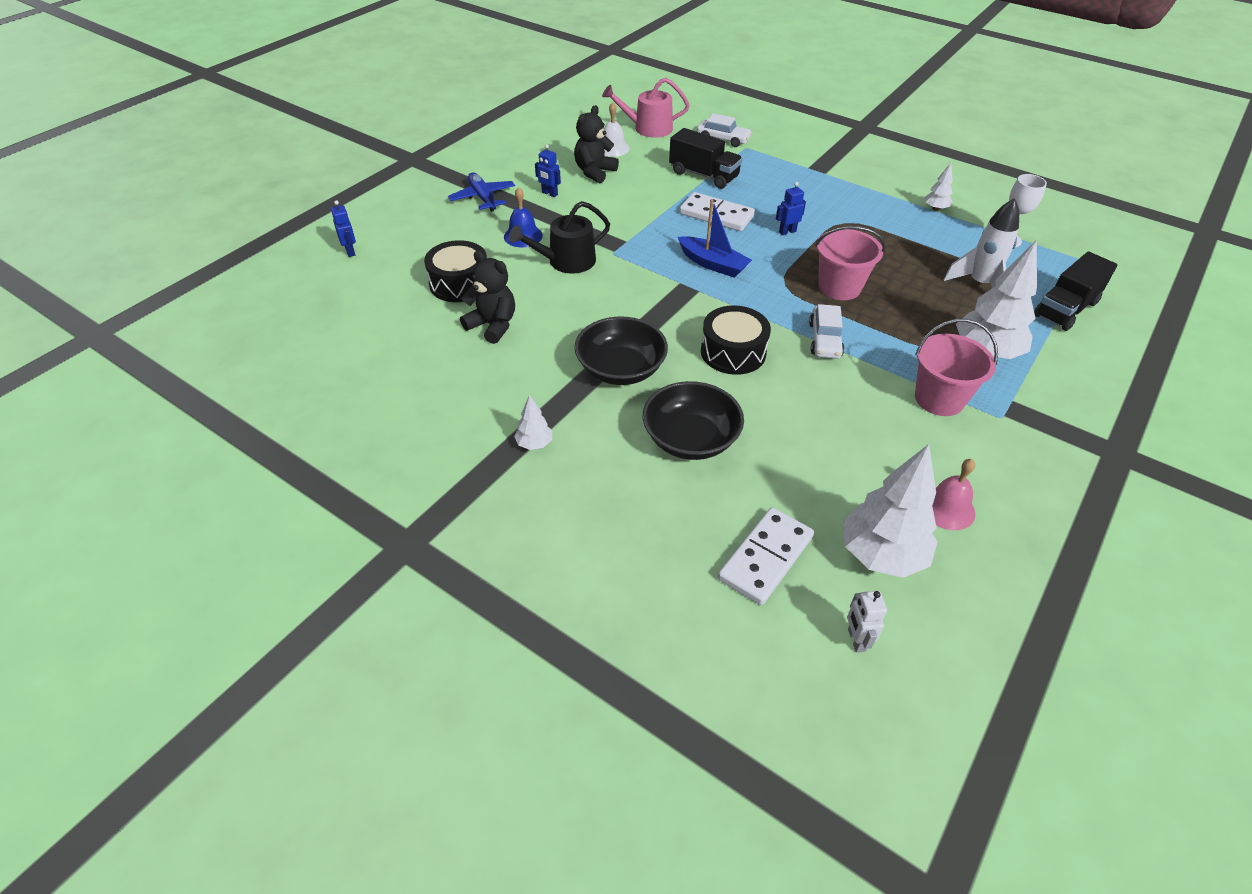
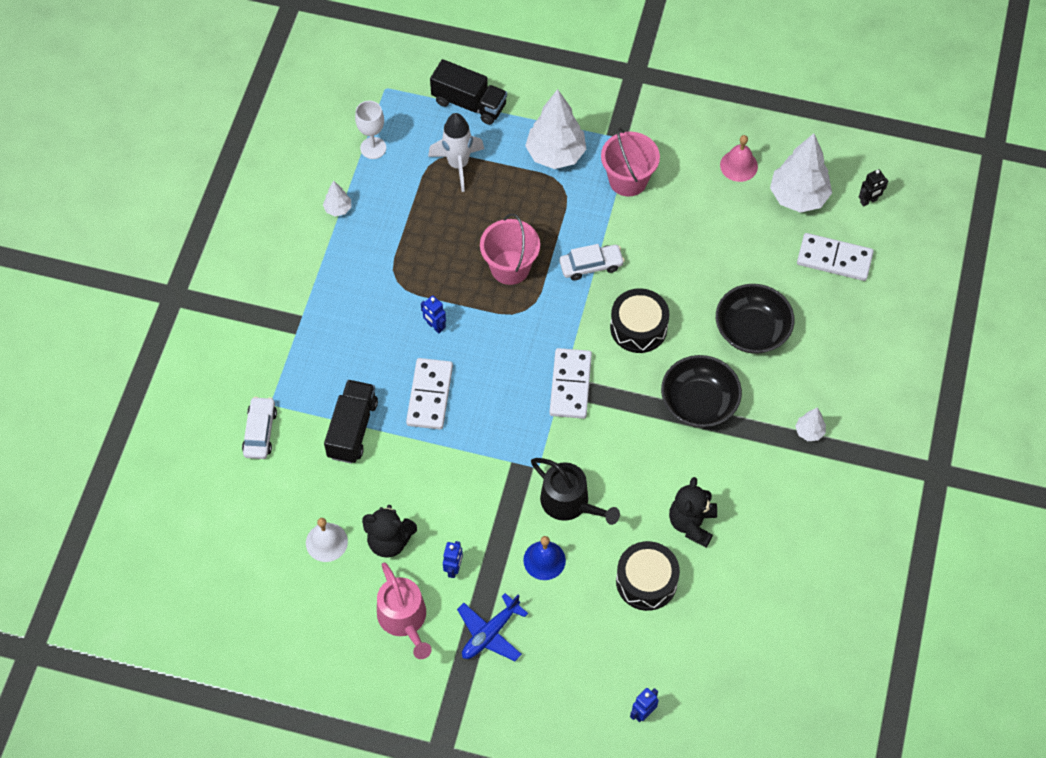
camera: 110 degrees left, 15 degrees up
pink watering can [602,78,689,138] -> pink watering can moved to [377,563,432,659]
blue boat [678,199,752,278] -> none
white robot [847,591,887,653] -> black robot [859,169,888,207]
none -> white domino [550,348,592,419]

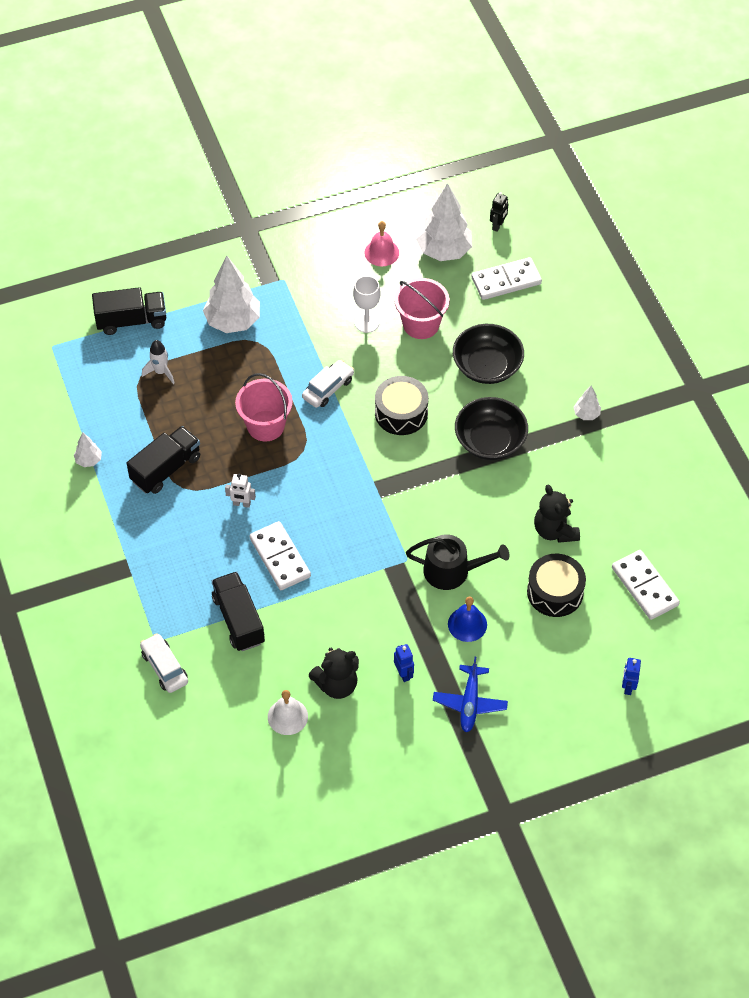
camera: 35 degrees left, 5 degrees down
white goblet [355,101,386,159] -> white goblet moved to [353,276,380,333]
pink watering can [377,563,432,659] -> none
blue robot [421,295,446,334] -> white robot [225,474,256,508]
white rocket [428,113,484,192] -> white rocket [142,340,174,384], size x0.63
white domino [550,348,592,419] -> white domino moved to [612,550,680,620]
pink bucket [601,128,660,197] -> pink bucket moved to [394,278,450,339]
none -> black truck [127,426,200,494]

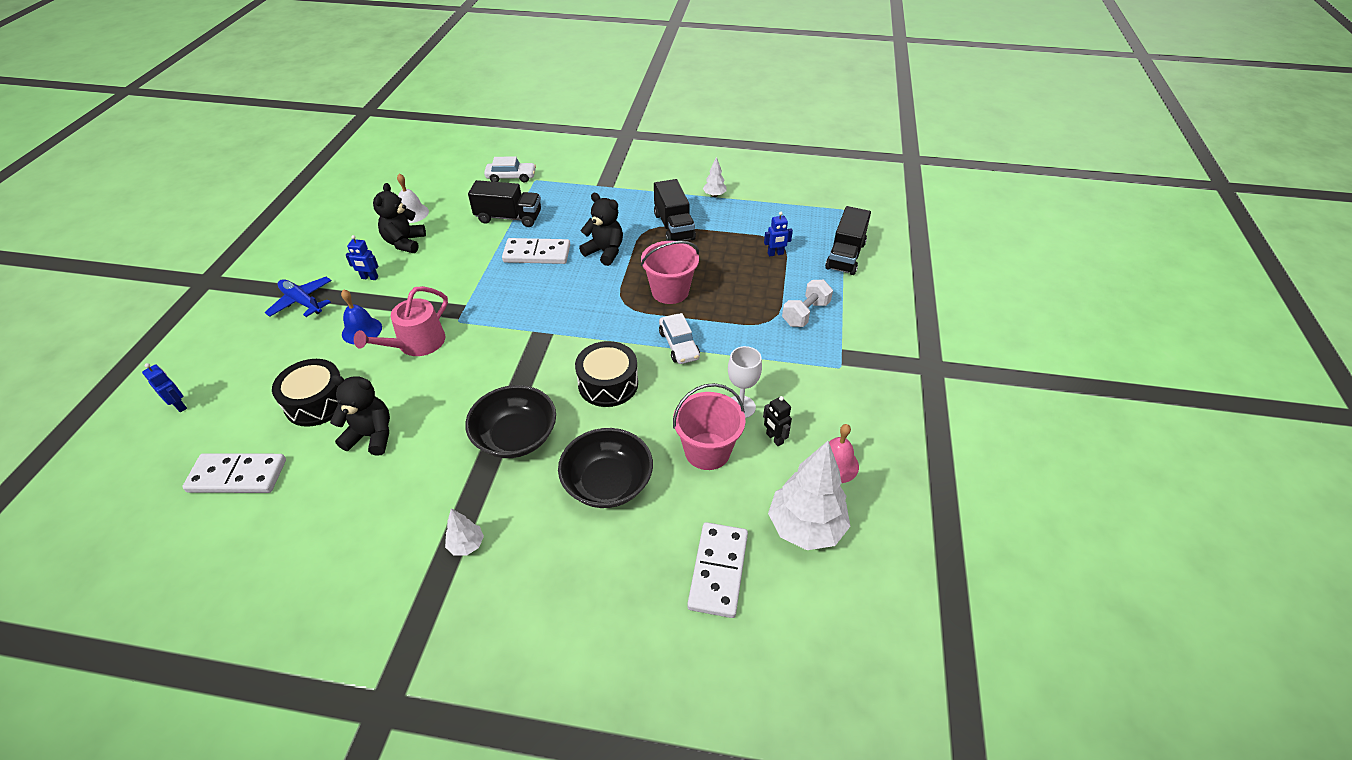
camera: 120 degrees right, 10 degrees down
white rocket [142,340,174,384] -> blue robot [764,212,793,257]
white tree [203,256,260,333] -> white dumbbell [782,280,833,327]
white robot [225,474,256,508] -> black teddy bear [579,193,623,266]
black watering can [406,535,509,590] -> pink watering can [354,286,448,356]
black robot [490,192,508,232] -> black robot moved to [763,396,792,446]

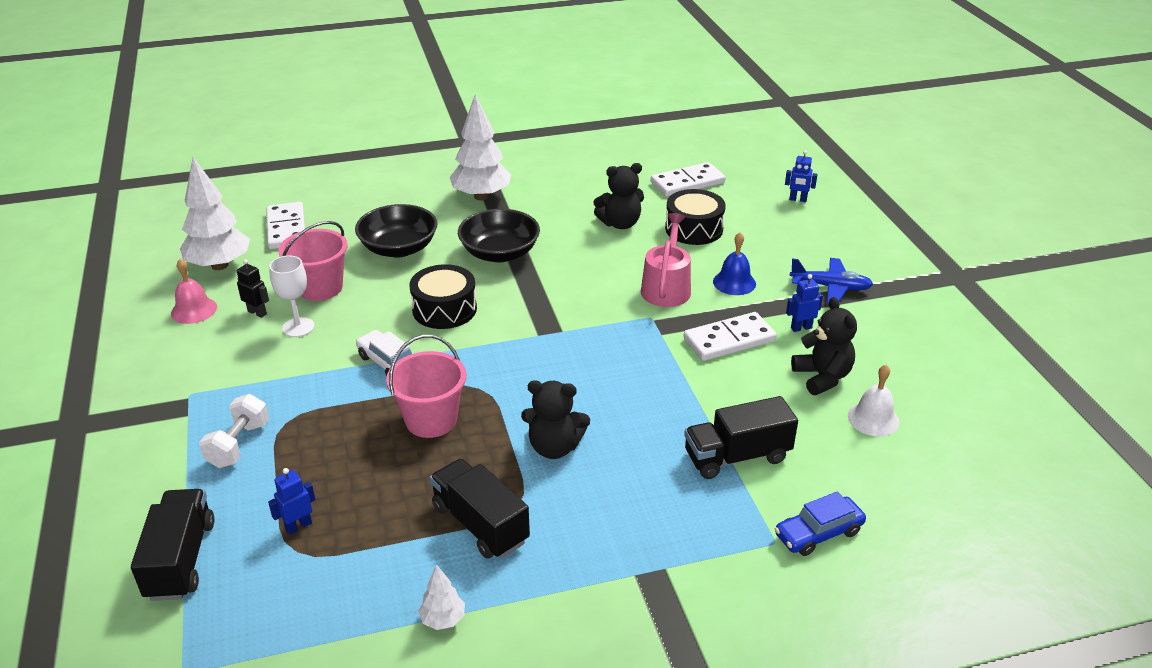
camera: 155 degrees right, 10 degrees down
white tree [445,509,484,556] -> white tree [450,94,511,200], size x2.14
white car [484,156,536,183] -> blue car [775,491,866,556]
white domino [502,238,570,264] -> white domino moved to [684,312,777,361]

